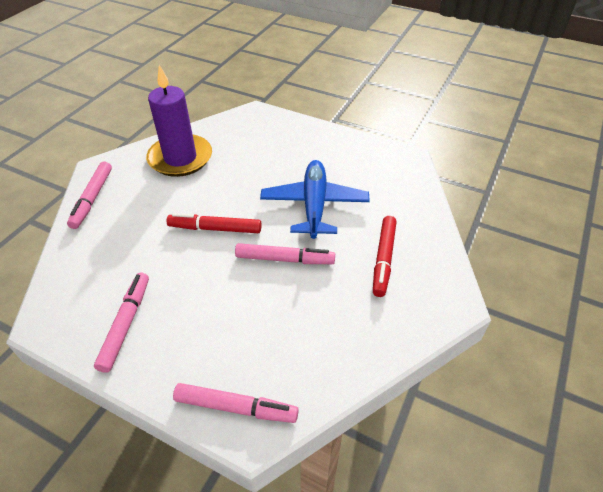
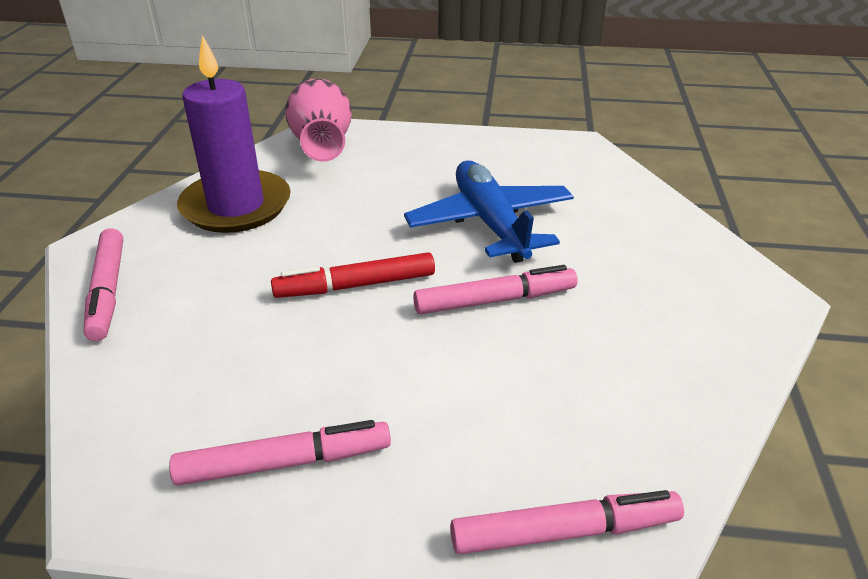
camera: 20 degrees left, 10 degrees down
pink marker [94,272,149,373] -> pink marker turned 90 degrees clockwise [169,420,391,486]
red marker [373,216,396,297] -> none
none -> pink vase [285,79,352,162]

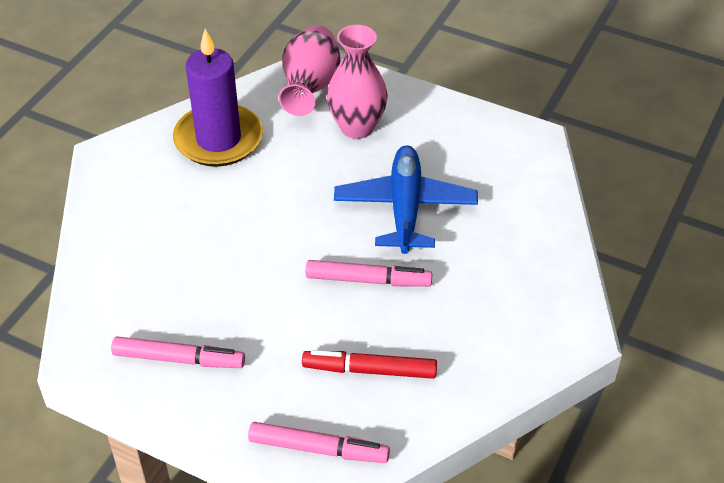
camera: 20 degrees right, 10 degrees up
pink marker [83,228,123,341] -> none
red marker [271,252,435,298] -> red marker moved to [302,350,437,379]
none -> pink vase [327,25,388,139]

